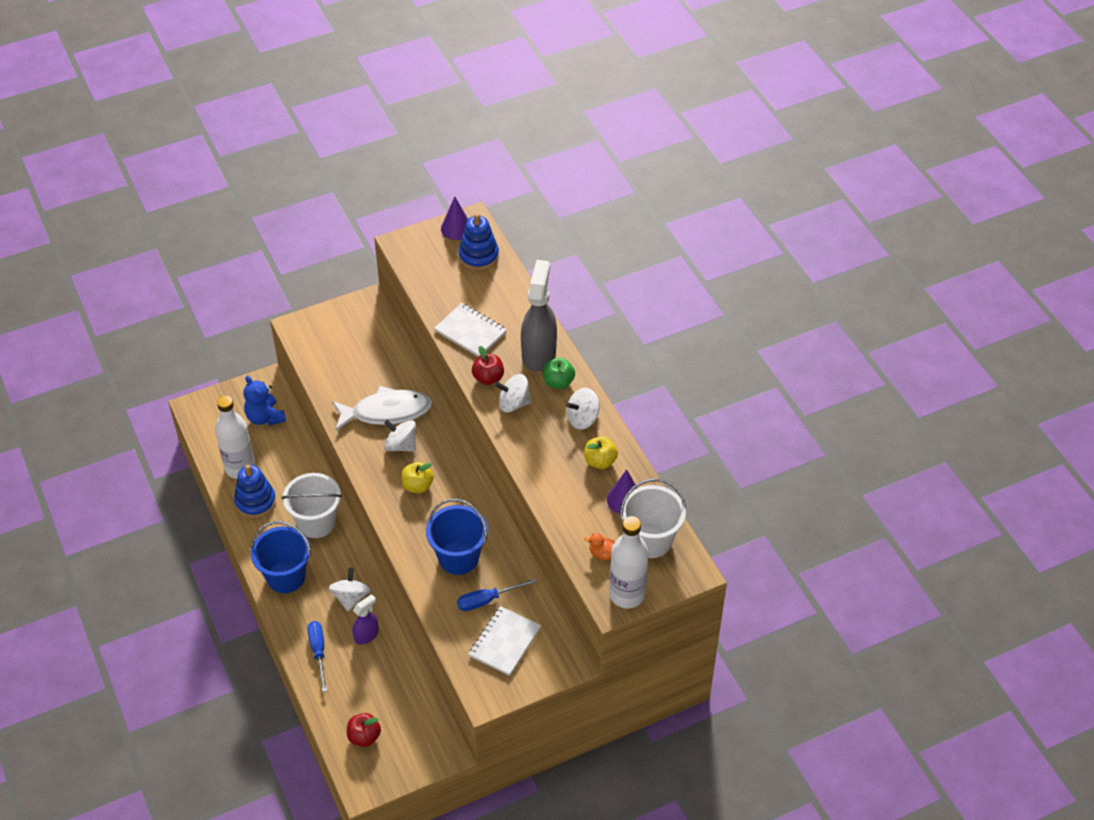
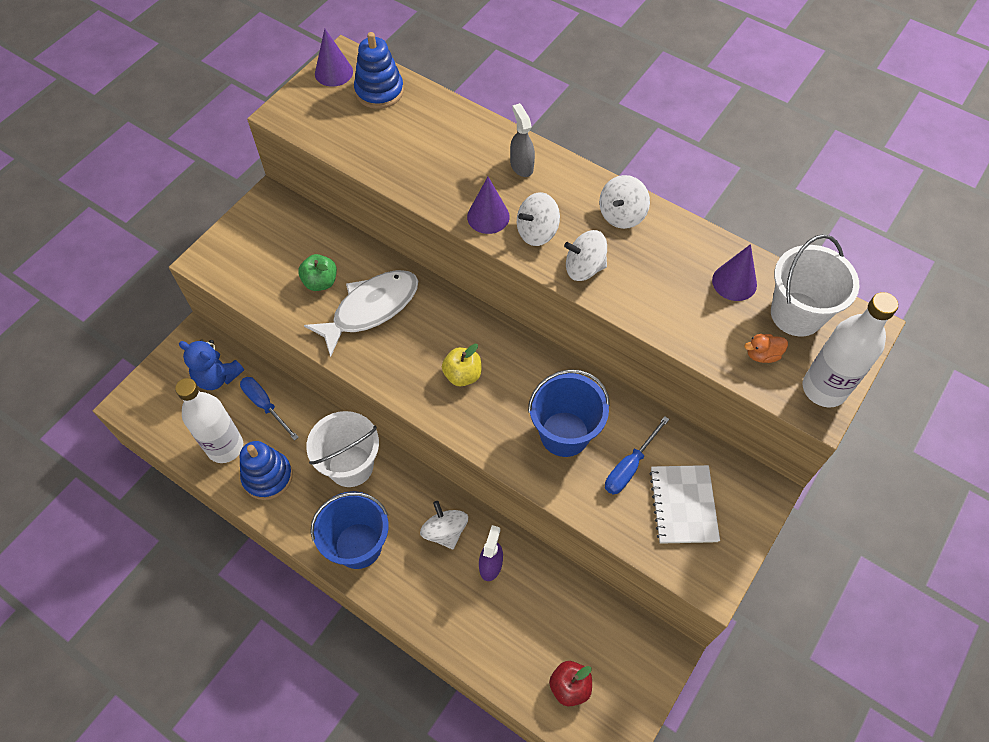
camera: 30 degrees left, 10 degrees up
blue screwdriver [307,621,327,692] -> blue screwdriver moved to [240,377,299,441]
white spinning top [384,420,416,452] -> white spinning top moved to [564,230,607,281]
white notebook [434,303,507,357] -> none
red apple [472,346,504,385] -> purple cone [467,177,510,234]
grey spray bottle [521,260,557,372] -> grey spray bottle [510,103,535,177], size x0.52
green apple [543,358,575,389] -> green apple moved to [298,254,337,291]
yellow apple [584,436,618,469] -> none

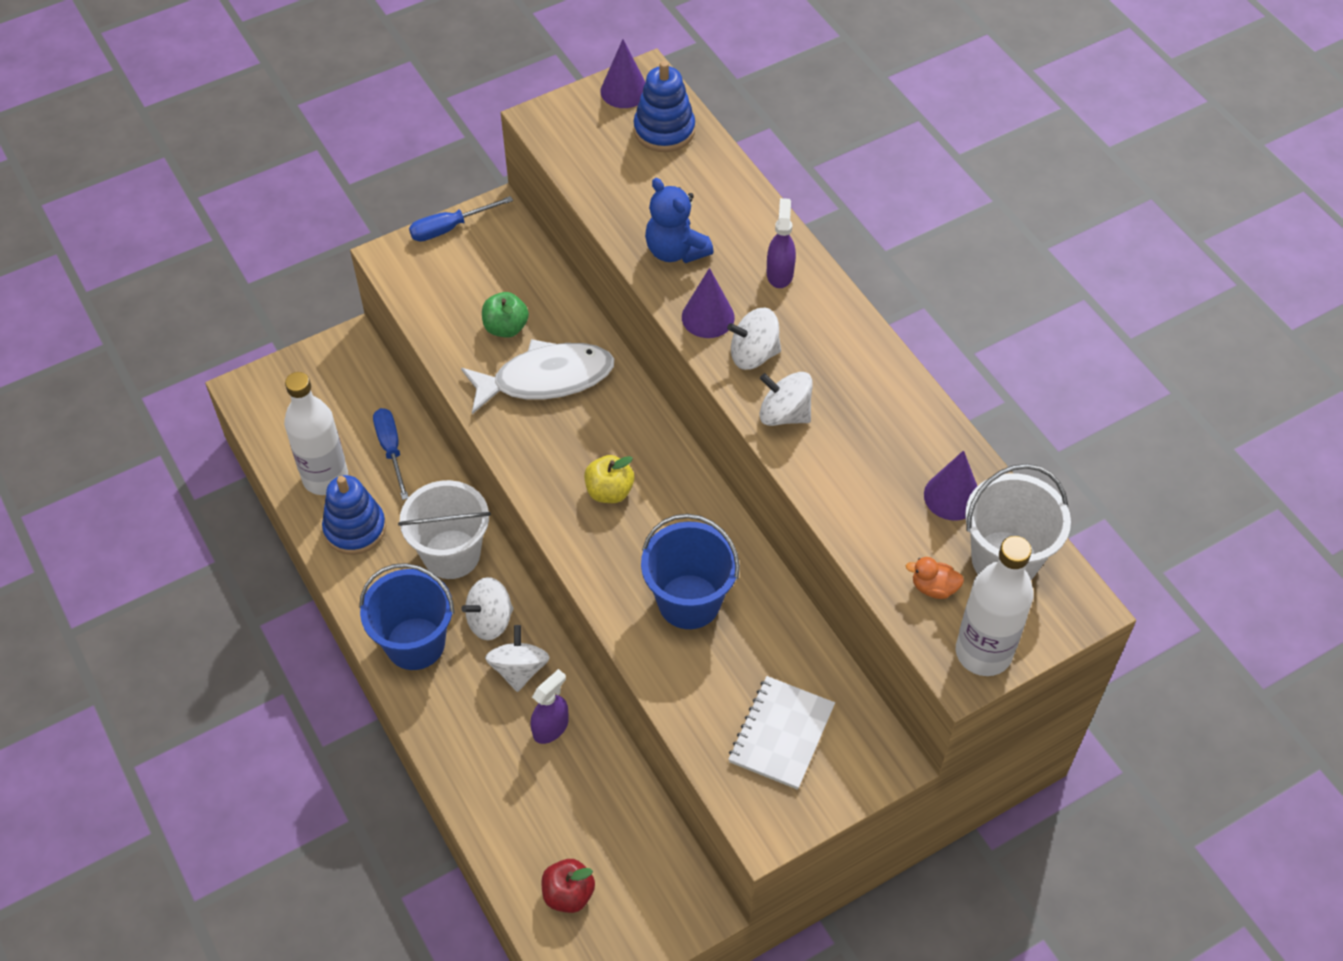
camera: 25 degrees right, 5 degrees down
blue teddy bear [179,340,244,390] -> blue teddy bear moved to [645,178,714,263]
grey spray bottle [510,103,535,177] -> purple spray bottle [767,198,796,288]
white spinning top [599,175,650,229] -> white spinning top moved to [462,577,514,640]
blue screwdriver [605,416,669,495] -> blue screwdriver moved to [409,196,513,242]

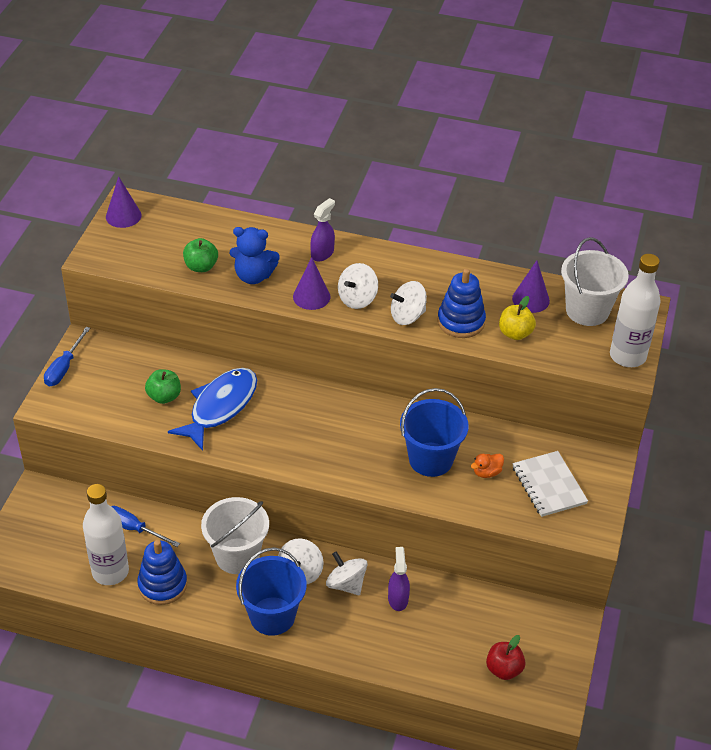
camera: 45 degrees left, 10 degrees down
white fish [461,339,614,414] -> blue fish [168,368,257,451]
yellow apple [584,455,634,503] -> yellow apple moved to [499,296,536,340]
blue stacking toy [633,61,695,152] -> blue stacking toy moved to [437,269,486,338]
purple spray bottle [767,198,796,288] -> purple spray bottle turned 75 degrees clockwise [310,198,335,262]
orange duck [906,557,964,599] -> orange duck moved to [471,454,504,478]
none -> green apple [183,238,218,272]

